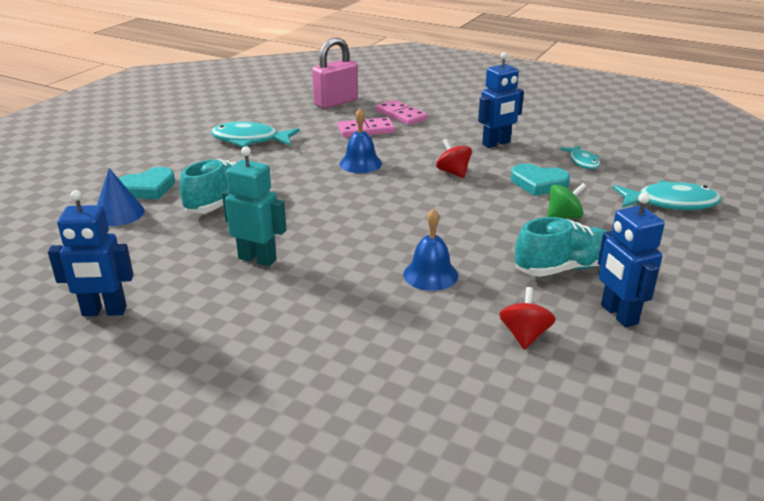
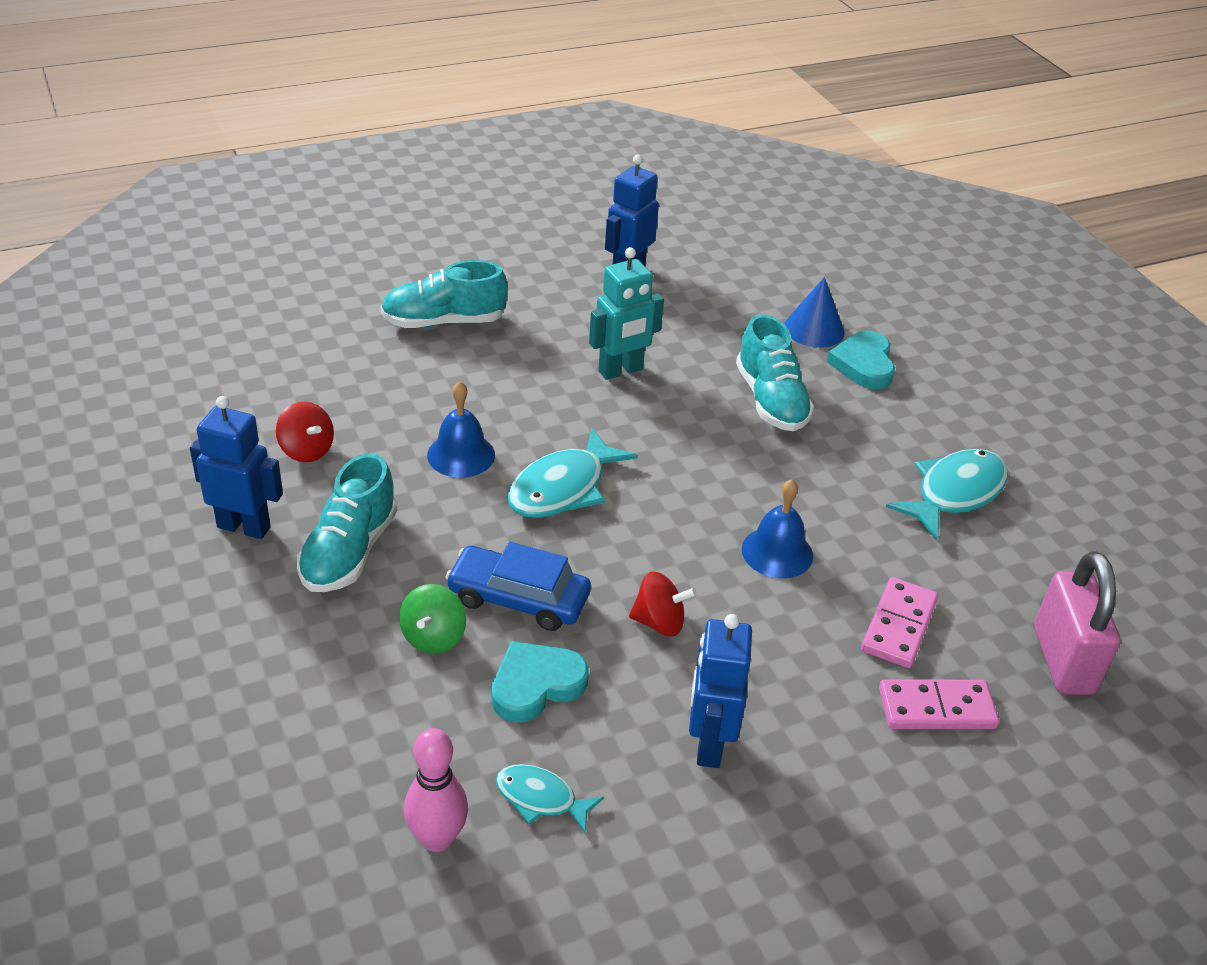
camera: 125 degrees right, 10 degrees up
turquoise fish [612,180,721,210] -> turquoise fish moved to [507,428,638,518]
none -> turquoise shoe [381,260,508,328]
none -> pink bowling pin [404,728,468,852]
none -> blue car [445,542,591,631]

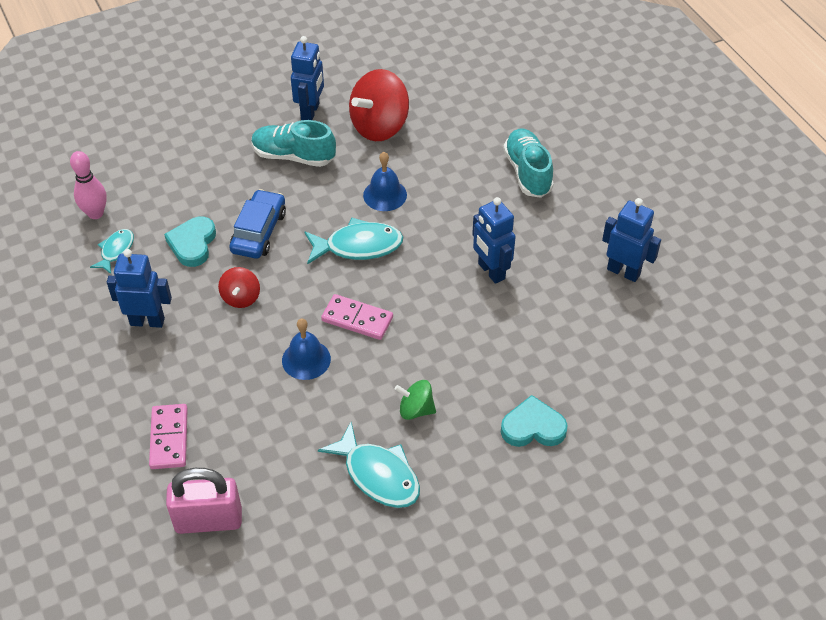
camera: 90 degrees right, 10 degrees up
red spinning top [276,402,334,462] -> red spinning top [349,69,409,141], size x1.91
green spinning top [399,584,466,654] -> green spinning top moved to [395,380,436,420]
turquoise heart [491,641,589,722] -> turquoise heart turned 135 degrees counterclockwise [164,216,216,267]
turquoise fish [507,428,638,518] -> turquoise fish turned 135 degrees clockwise [304,218,403,265]
turquoise robot [589,247,664,380] -> blue robot [472,197,516,284]
turquoise shoe [736,314,814,431] -> none
blue cone [784,277,845,348] -> none
pink domino [861,577,938,668] -> pink domino moved to [321,294,393,340]

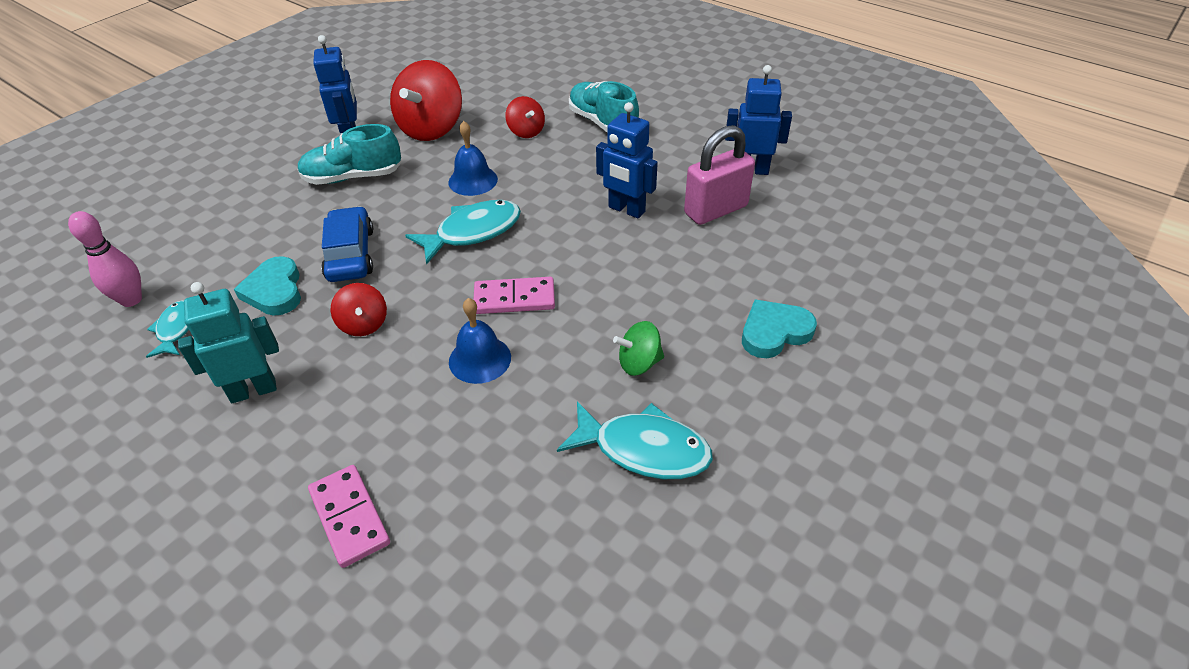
camera: 25 degrees left, 5 degrees down
blue robot [107,249,172,328] -> turquoise robot [178,282,279,403]
pink padlock [166,468,242,534] -> pink padlock moved to [684,125,755,225]
none -> red spinning top [505,96,545,138]

